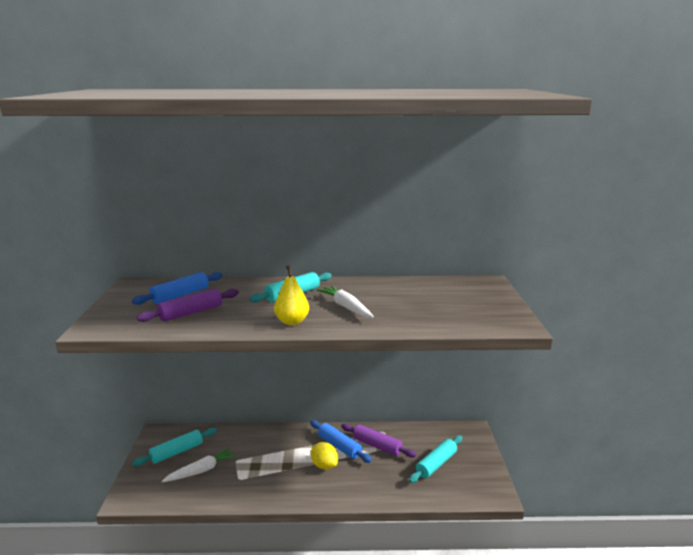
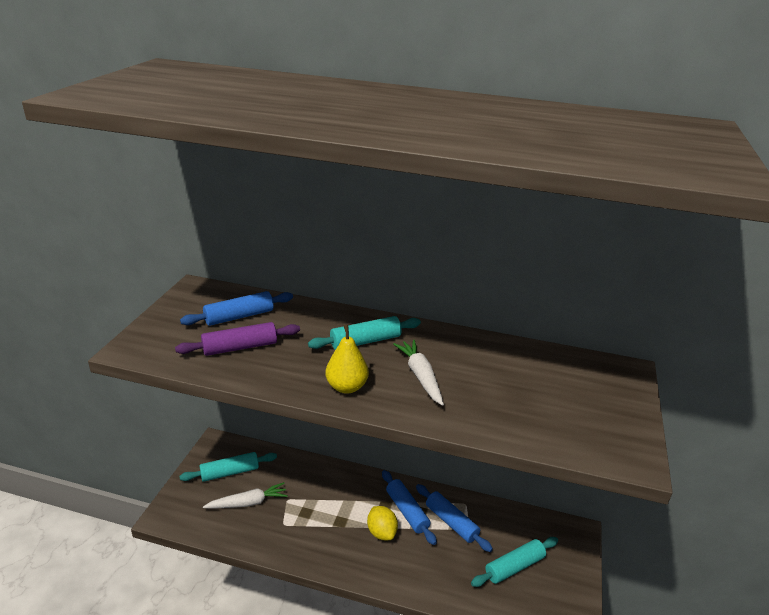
camera: 15 degrees right, 10 degrees up
purple rolling pin [341,423,417,458] -> blue rolling pin [416,484,493,552]

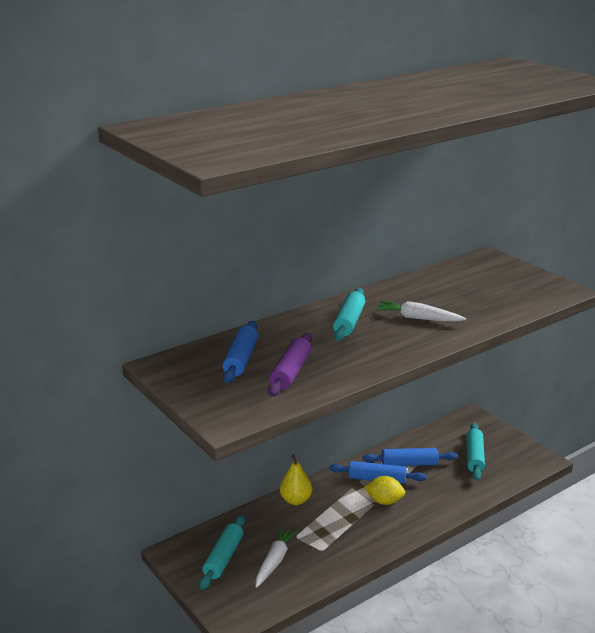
camera: 50 degrees left, 5 degrees down
yellow pear [326,325,369,394] -> yellow pear moved to [280,454,312,505]

